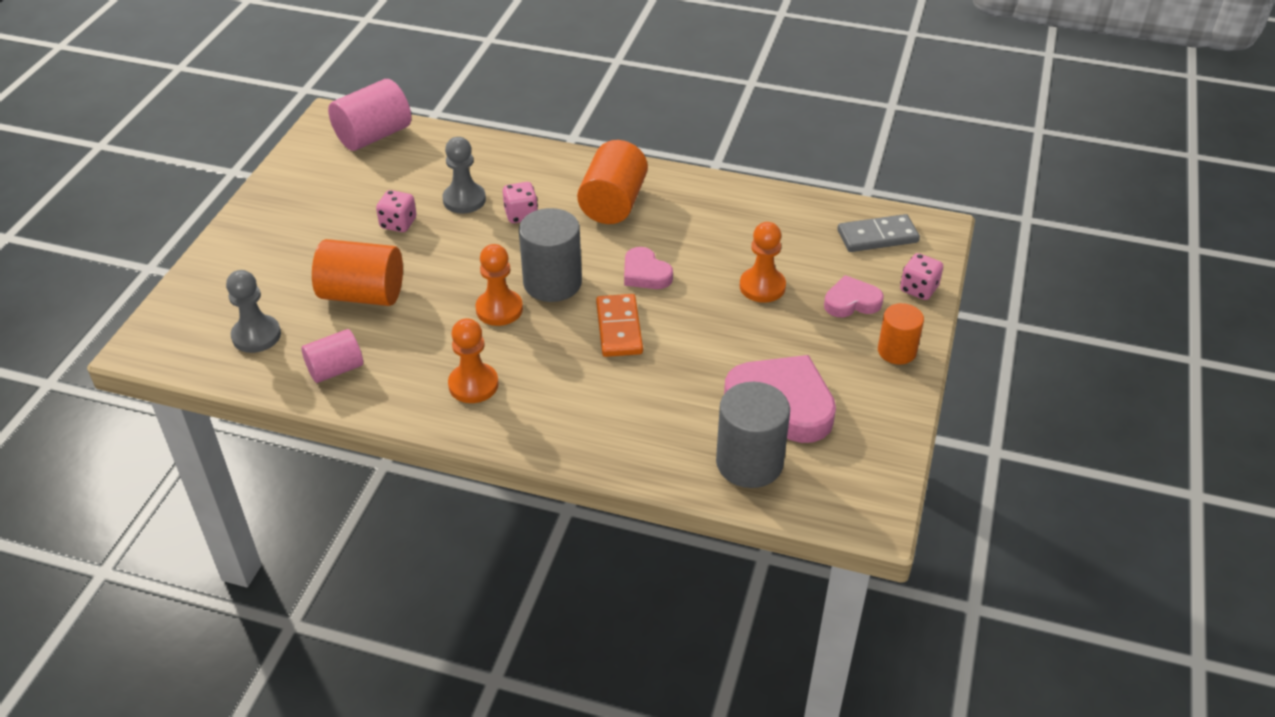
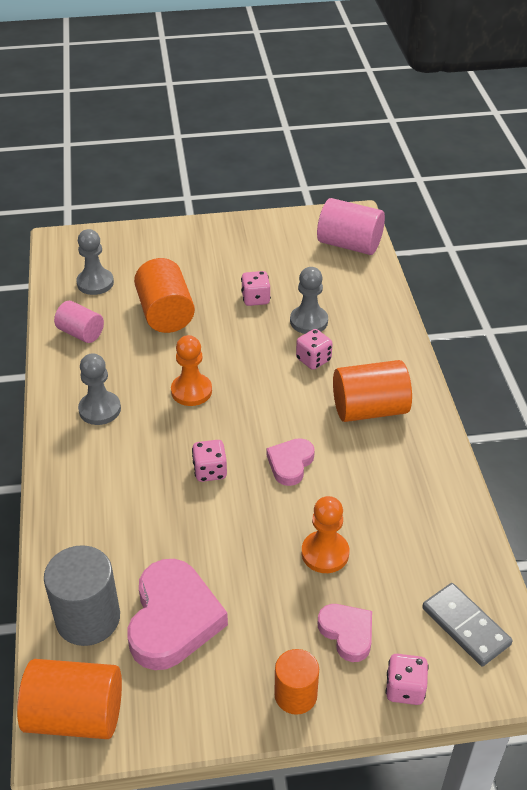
camera: 65 degrees right, 0 degrees up
orange pawn [448,318,499,403] -> grey pawn [78,353,121,425]
grey cylinder [519,208,582,302] -> none
orange domino [596,294,643,357] -> pink dice [192,440,227,482]
none -> orange cylinder [17,659,122,739]

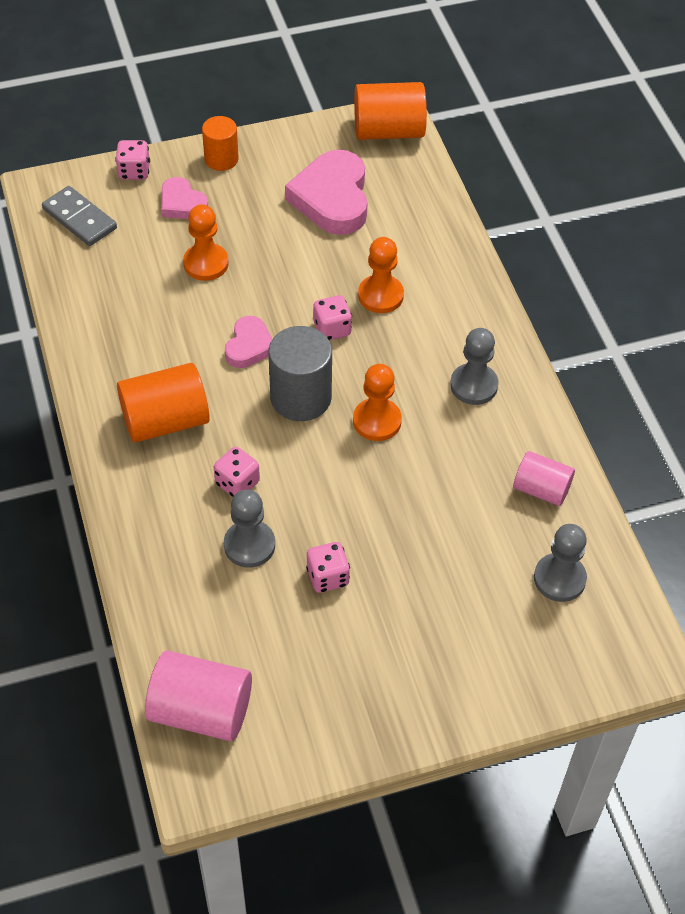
camera: 170 degrees right, 10 degrees up
grey cylinder [44,545,120,646] -> grey cylinder moved to [269,326,332,421]
orange cylinder [134,258,195,333] -> none
none -> orange pawn [358,237,404,313]

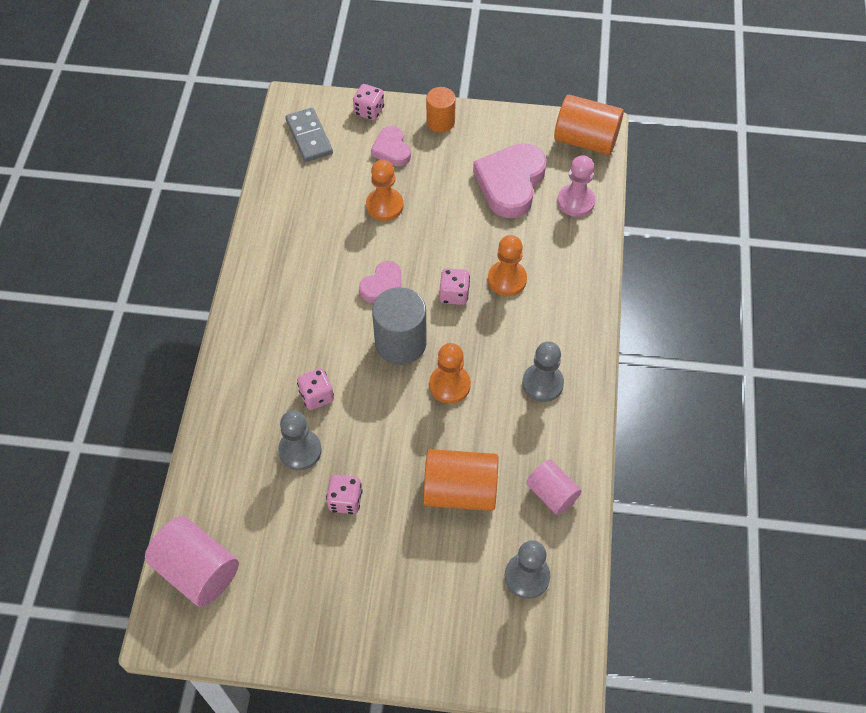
camera: 25 degrees right, 5 degrees up
orange cylinder [117,363,210,442] -> orange cylinder moved to [423,449,498,511]
none -> pink pawn [557,155,595,217]

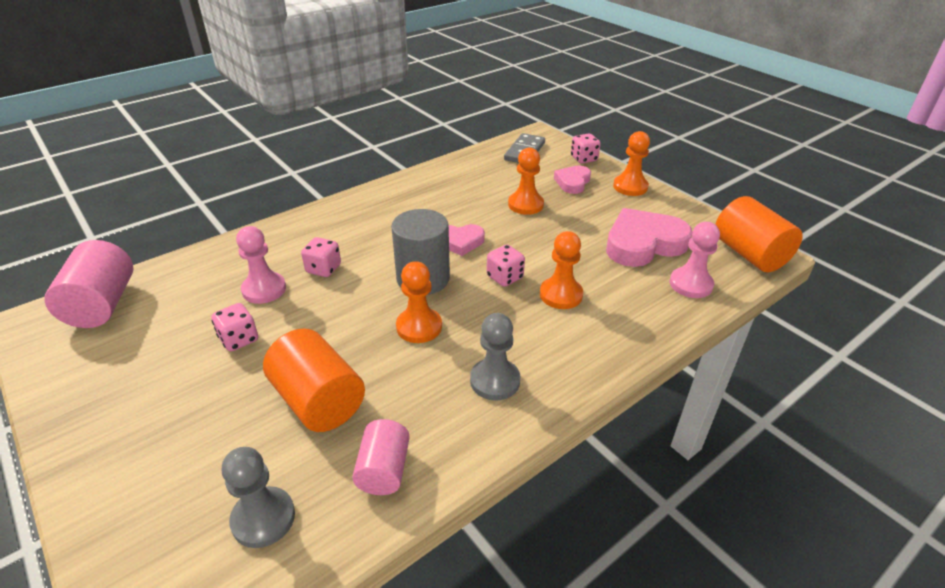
camera: 45 degrees right, 20 degrees down
grey pawn [278,410,321,471] -> pink pawn [236,226,286,304]
orange cylinder [426,87,456,133] -> orange pawn [613,131,650,196]

